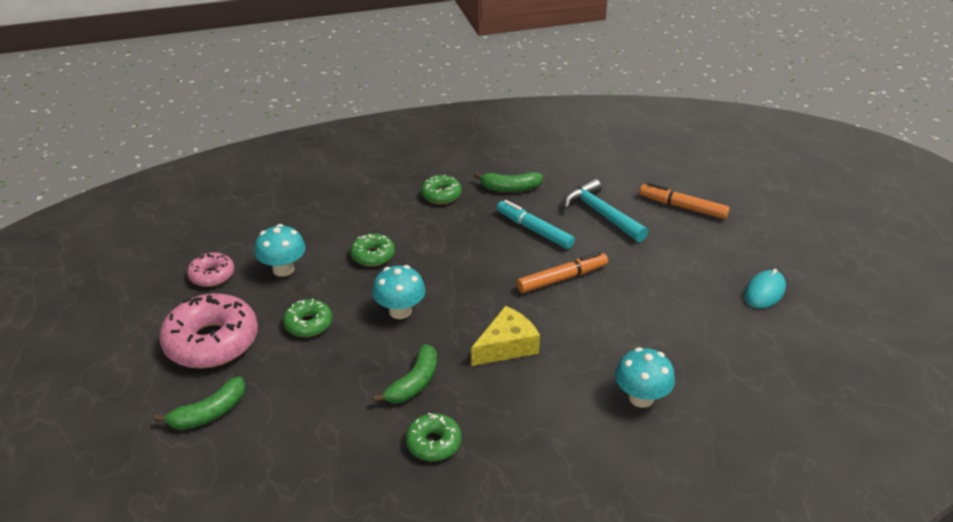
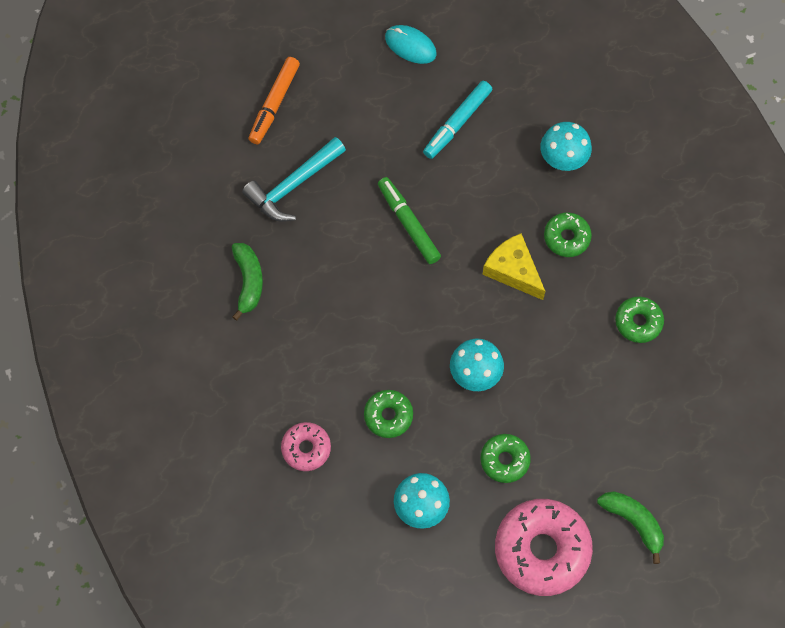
camera: 95 degrees left, 30 degrees up
pink donut [187,252,234,287] -> pink donut moved to [281,422,331,471]
green banana [373,344,437,403] -> none
green donut [421,175,462,204] -> green donut moved to [544,212,592,257]
turquoise marker [497,200,575,249] -> turquoise marker moved to [423,81,492,159]
orange marker [517,252,608,293] -> green marker [378,177,441,264]

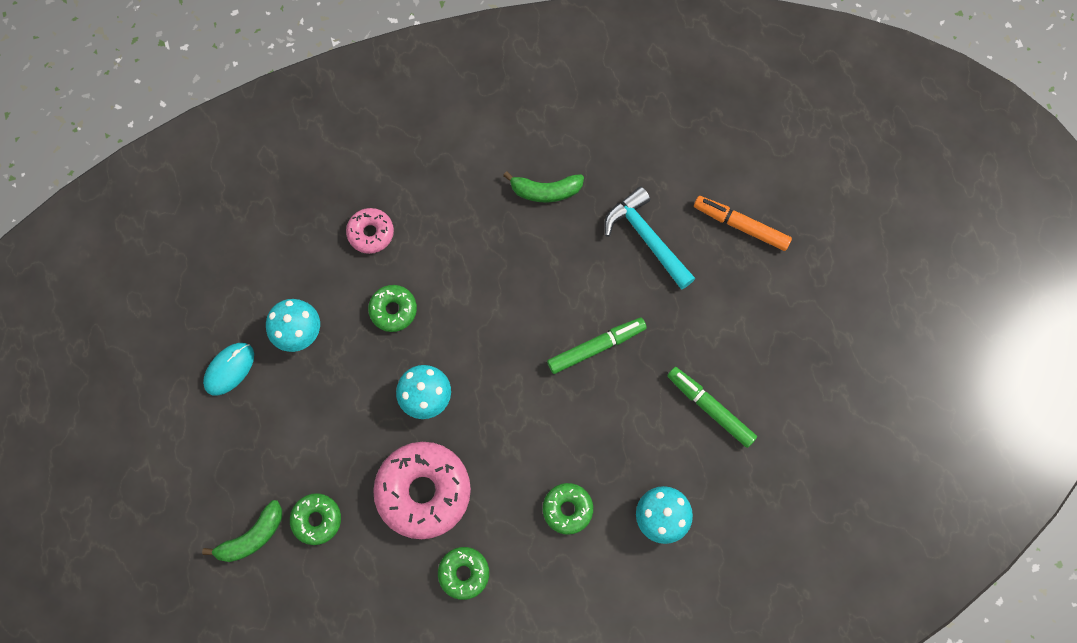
camera: 95 degrees right, 5 degrees up
turquoise mouse [385,25,437,64] -> turquoise mouse moved to [203,343,254,396]
turquoise marker [423,81,492,159] -> green marker [667,367,757,448]
green donut [480,434,531,483] -> green donut moved to [290,493,341,545]
yellow cheese [482,234,545,300] -> none
pink donut [495,499,593,596] -> pink donut moved to [373,442,471,539]

